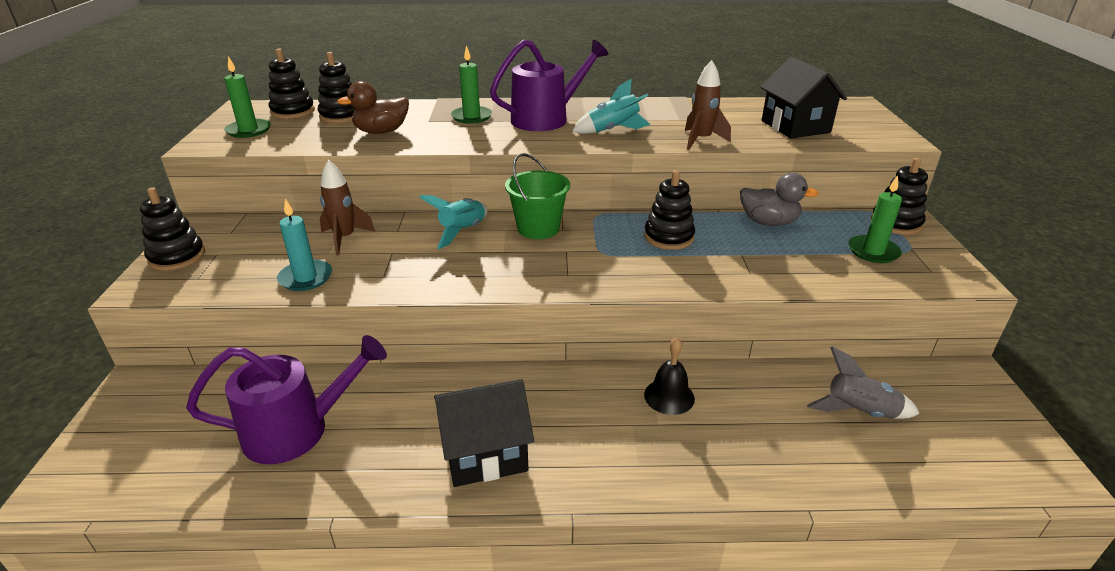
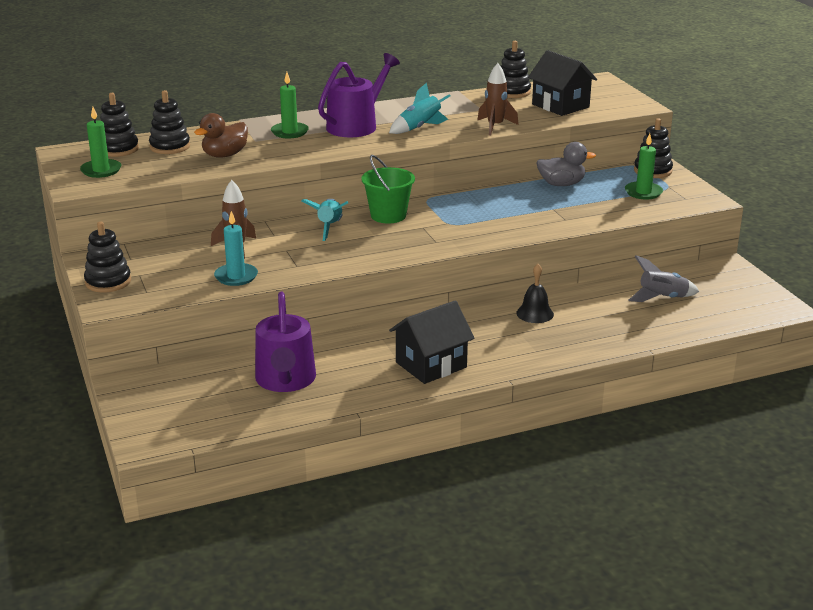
camera: 20 degrees left, 5 degrees down
purple watering can [186,335,387,464] -> purple watering can turned 120 degrees clockwise [255,292,316,392]
black stacking toy [644,170,695,250] -> black stacking toy moved to [501,41,531,98]

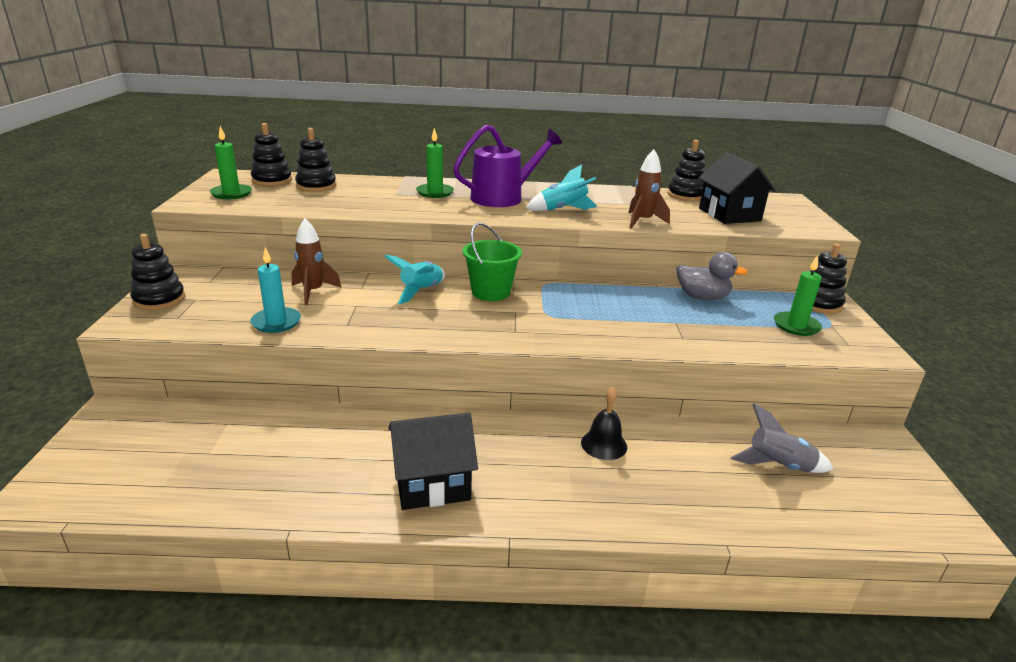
camera: 20 degrees right, 0 degrees up
brown duck [194,113,248,158] -> none
purple watering can [255,292,316,392] -> none

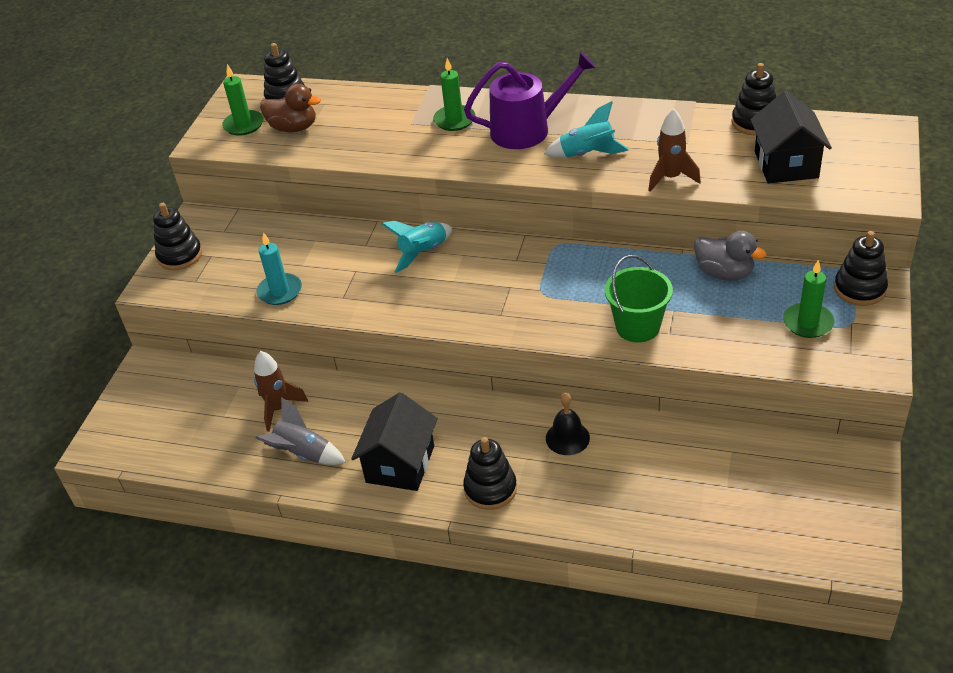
camera: 20 degrees right, 15 degrees up
brown rocket [292,218,342,305] -> brown rocket moved to [254,351,308,432]
black stacking toy [295,128,336,192] -> black stacking toy moved to [463,437,517,510]
black house [388,413,478,510] -> black house turned 75 degrees counterclockwise [351,392,438,491]
green bucket [463,223,522,301] -> green bucket moved to [605,255,673,343]
grey rocket [730,403,834,473] -> grey rocket moved to [255,397,346,465]
none -> brown duck [260,84,321,132]

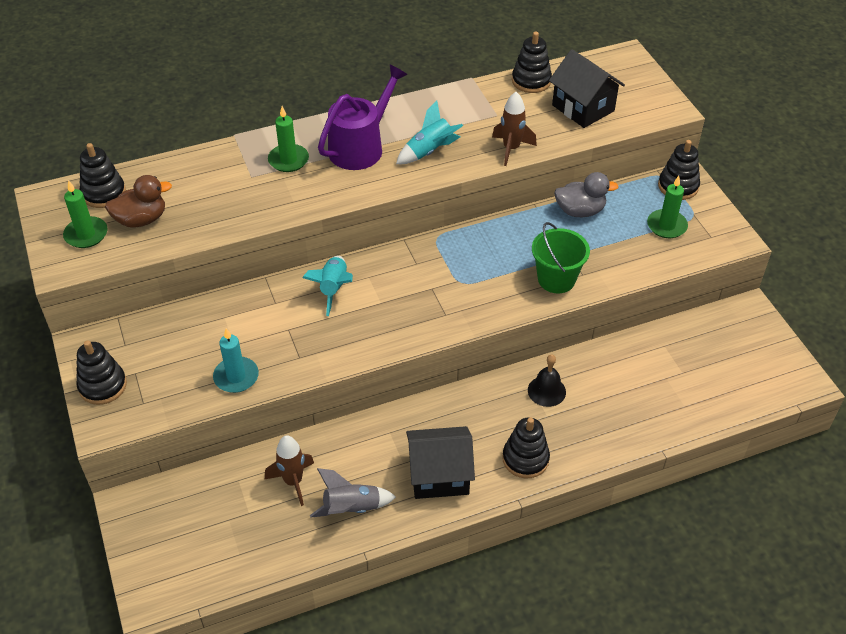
camera: 40 degrees left, 5 degrees up
black house [351,392,438,491] -> black house turned 75 degrees counterclockwise [406,426,475,499]

